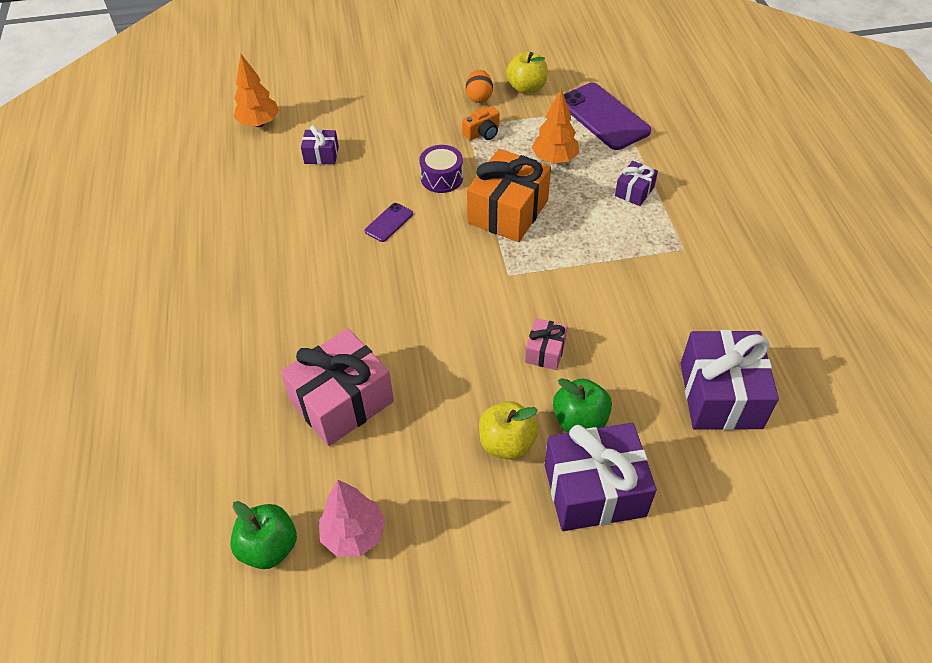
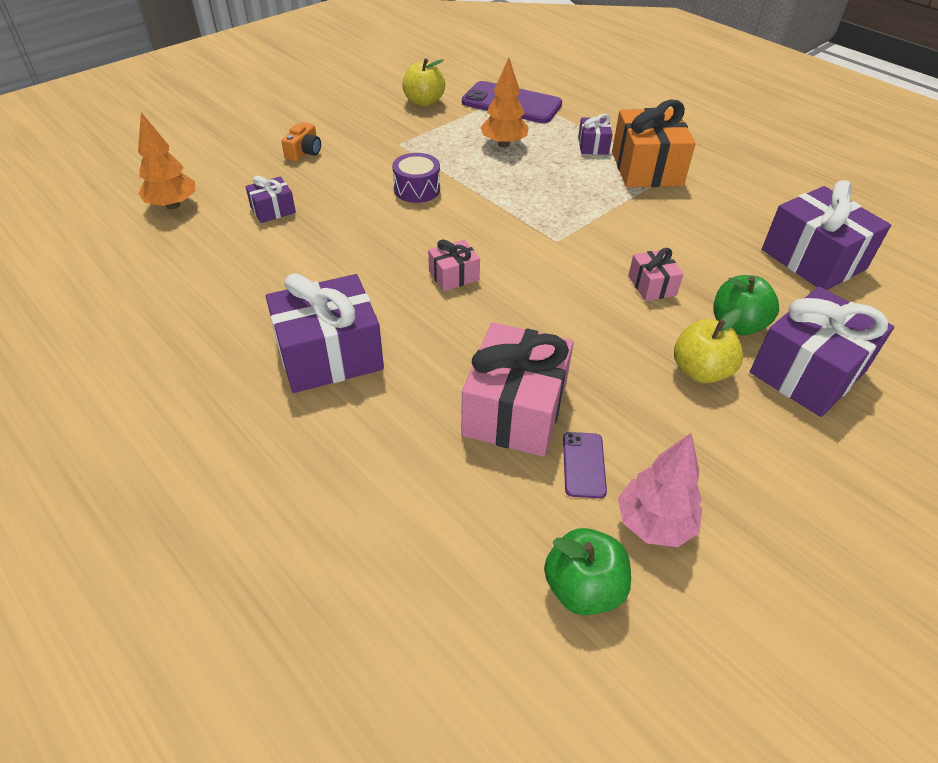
camera: 35 degrees left, 5 degrees down
purple phone [365,203,413,242] -> purple phone moved to [563,432,607,498]
orange camera [462,106,500,140] -> orange camera moved to [282,122,321,161]
orange egg [466,70,493,103] -> none
orange gift [467,149,551,242] -> orange gift moved to [612,99,696,187]
none -> purple gift [266,273,384,393]
none -> pink gift [428,239,480,291]

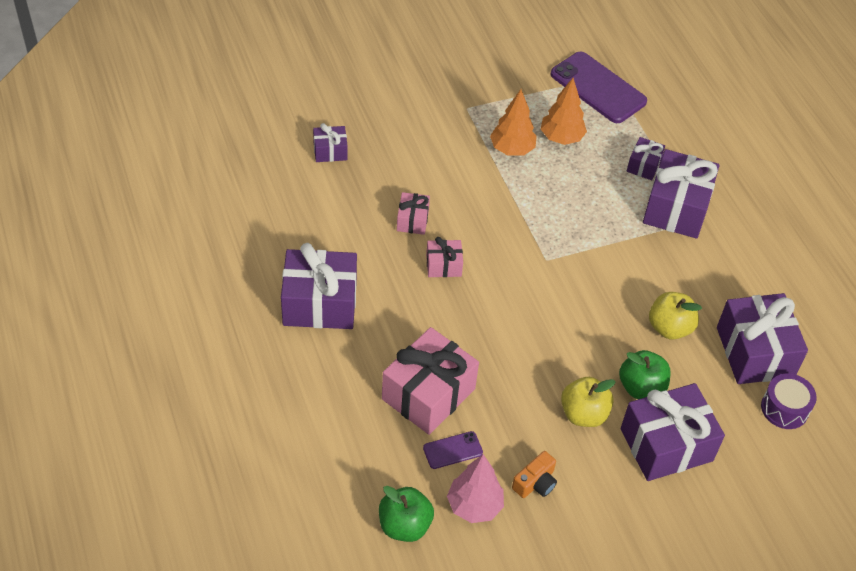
camera: 20 degrees right, 5 degrees up
orange tree [138,112,195,209] -> orange tree moved to [490,89,537,156]
orange camera [282,122,321,161] -> orange camera moved to [512,451,557,498]
purple drum [392,153,440,203] -> purple drum moved to [761,373,817,429]
yellow apple [402,58,445,107] -> yellow apple moved to [649,292,702,340]
purple phone [563,432,607,498] -> purple phone turned 45 degrees clockwise [423,431,483,469]
orange gift [612,99,696,187] -> purple gift [643,149,720,239]
pink gift [628,248,683,301] -> pink gift moved to [397,192,430,235]

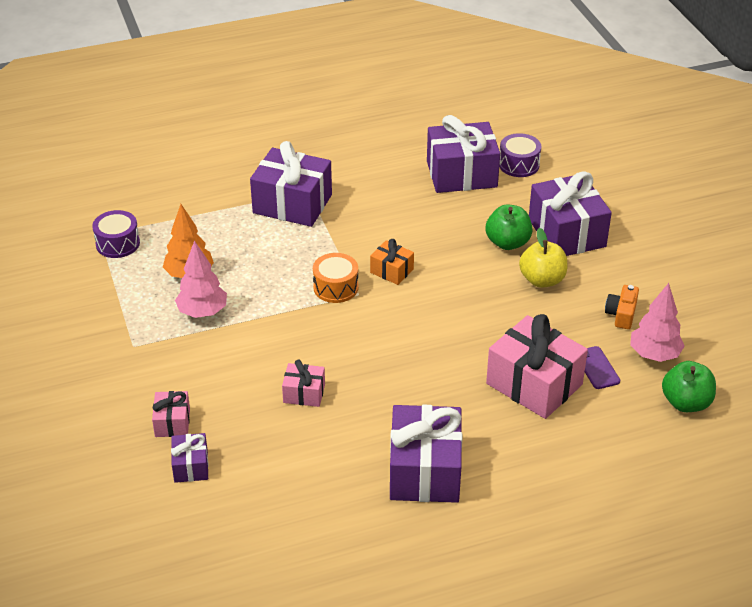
camera: 85 degrees left, 10 degrees down
pink gift [426,237,463,277] -> pink gift moved to [152,391,190,437]
orange tree [490,89,537,156] -> pink tree [175,241,227,318]
orange camera [512,451,557,498] -> orange camera turned 120 degrees counterclockwise [605,285,639,329]
purple phone [551,52,647,123] -> purple drum [92,210,140,258]
purple gift [627,137,665,180] -> none
yellow apple [649,292,702,340] -> none
none -> orange drum [313,253,359,303]
none -> orange gift [370,239,414,285]

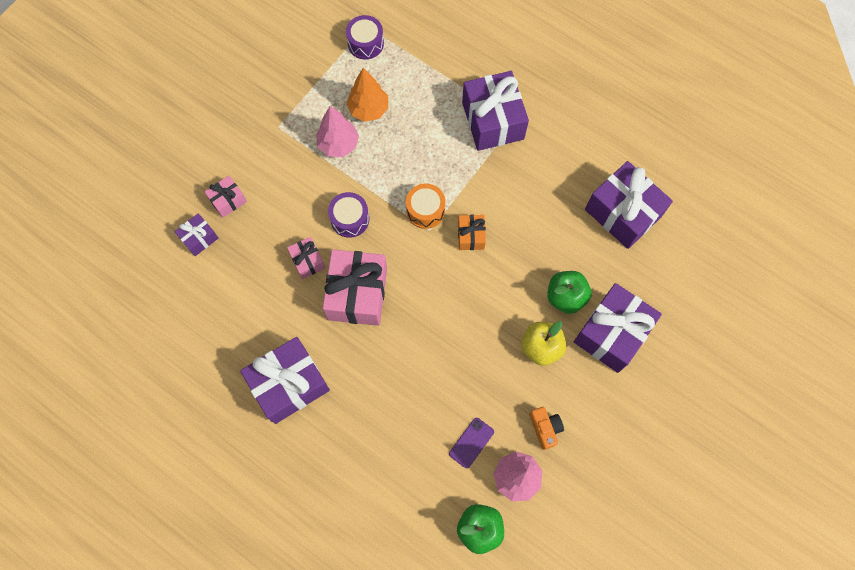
camera: 55 degrees right, 30 degrees up
pink gift [486,314,588,419] -> pink gift moved to [323,249,387,326]
purple drum [499,133,541,177] -> purple drum moved to [328,192,369,238]
orange camera [605,285,639,329] -> orange camera turned 90 degrees clockwise [529,407,564,450]

